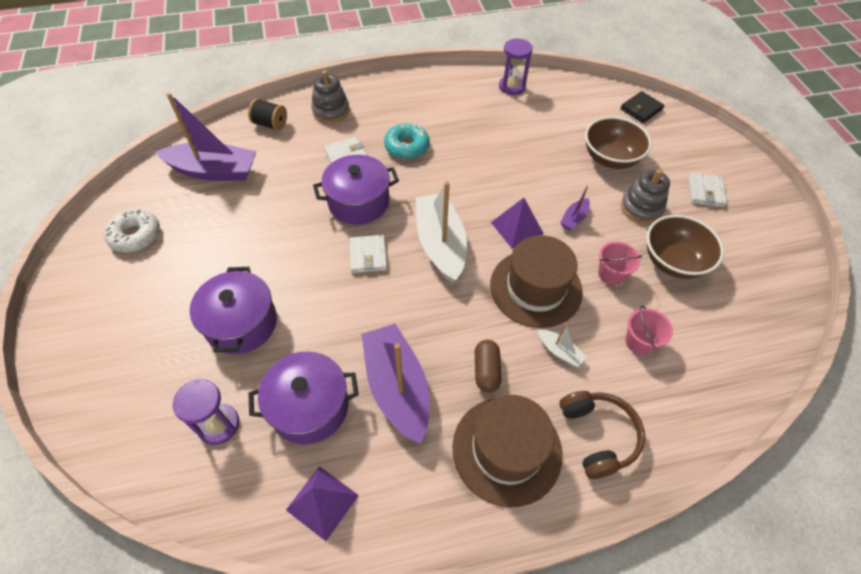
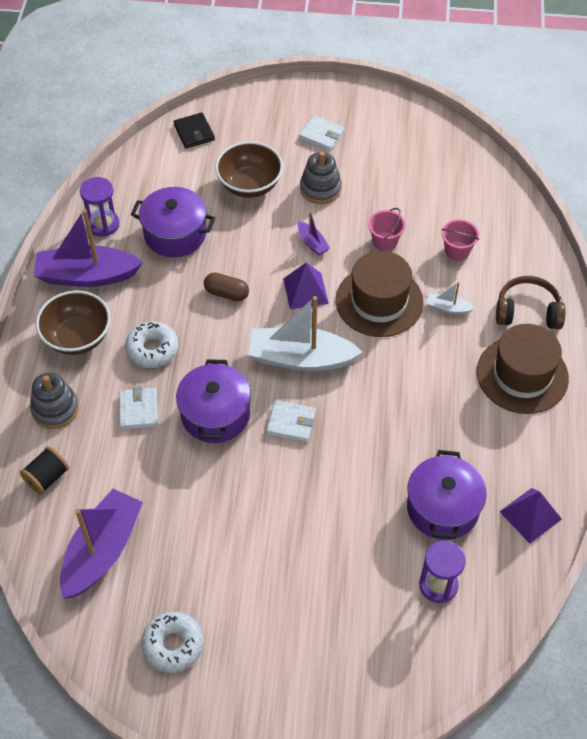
camera: 70 degrees left, 0 degrees up
purple pot [190,267,277,354] -> purple pot moved to [130,187,215,257]
purple boat [361,324,429,444] -> purple boat moved to [34,209,143,287]
turquoise donut [384,123,430,159] -> white donut [125,321,179,368]
brown capsule [475,340,502,393] -> brown capsule moved to [204,272,249,302]
white boat [538,323,587,367] -> white boat turned 135 degrees counterclockwise [427,282,475,314]
brown bowl [646,215,724,279] -> brown bowl moved to [36,290,111,355]

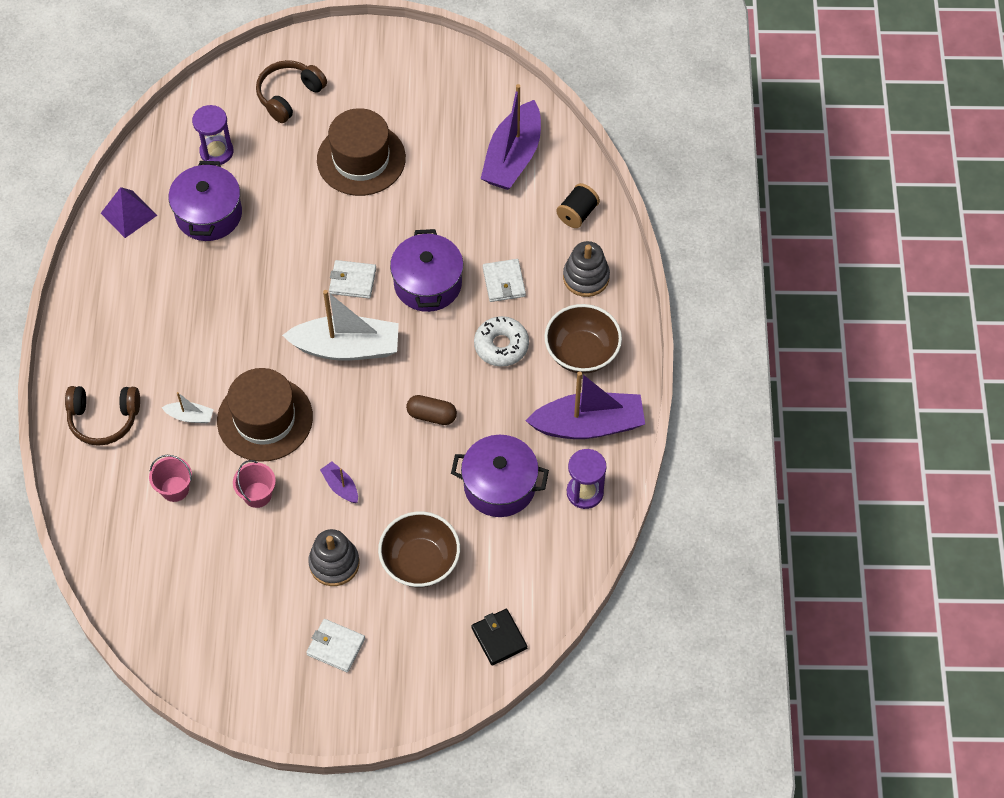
camera: 175 degrees right, 5 degrees up
white donut [141,612,204,673] -> none
purple pyramid [283,262,329,309] -> none
brown hat [477,324,569,414] -> brown hat moved to [317,108,406,196]
none -> brown headphones [256,60,327,123]

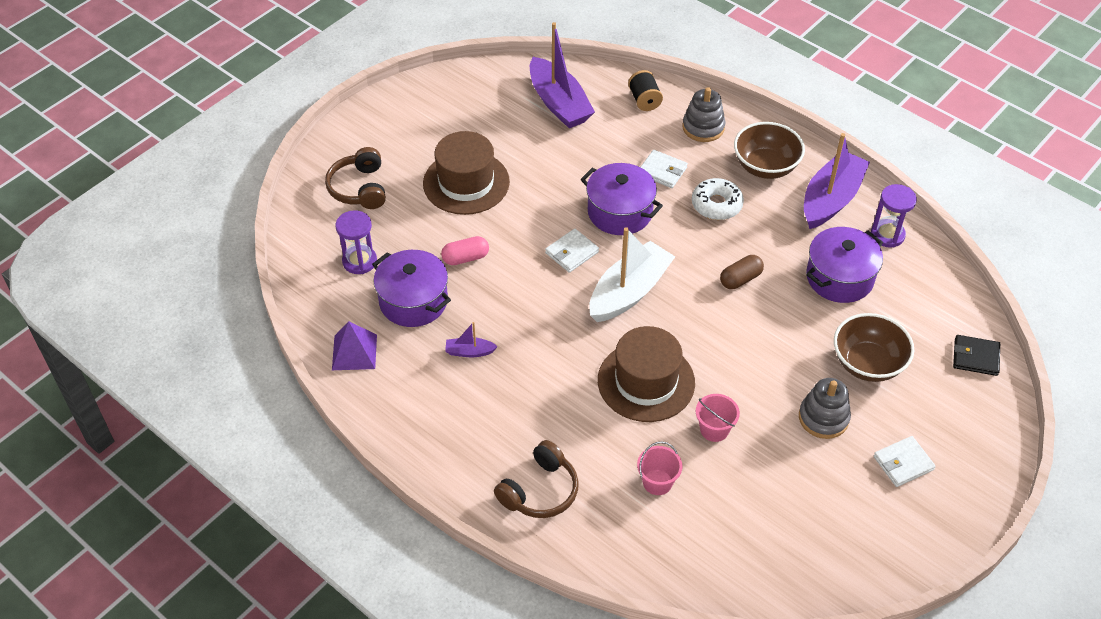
camera: 50 degrees left, 10 degrees down
white boat [162,392,214,423] -> none
purple boat [320,462,358,503] -> purple boat moved to [445,322,498,357]
none -> pink capsule [441,236,489,265]

